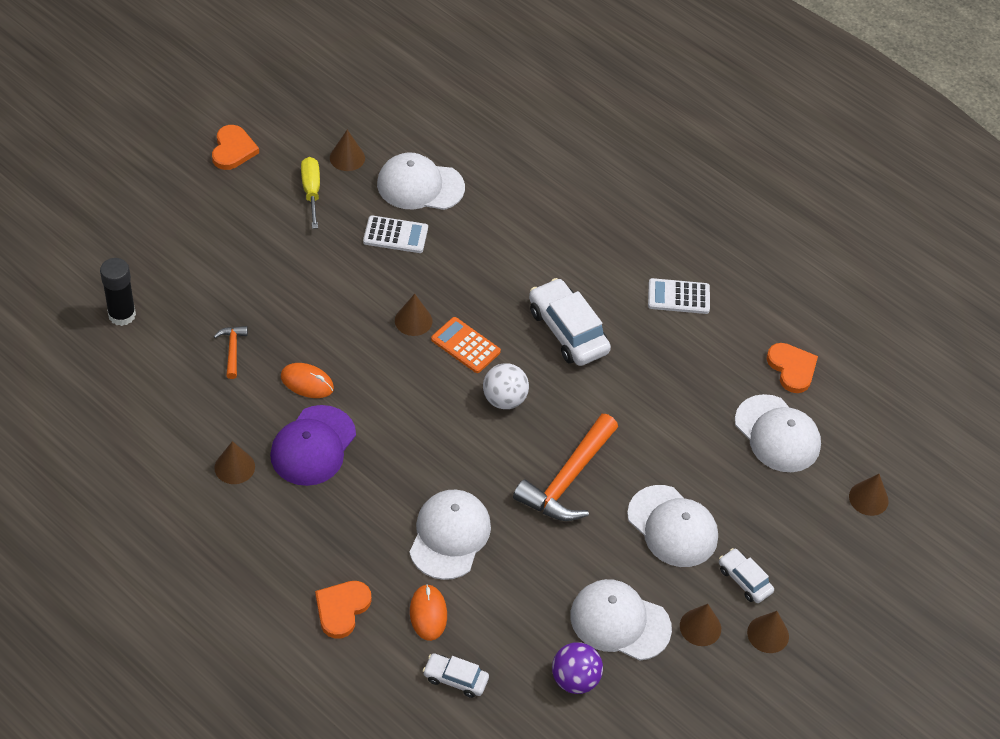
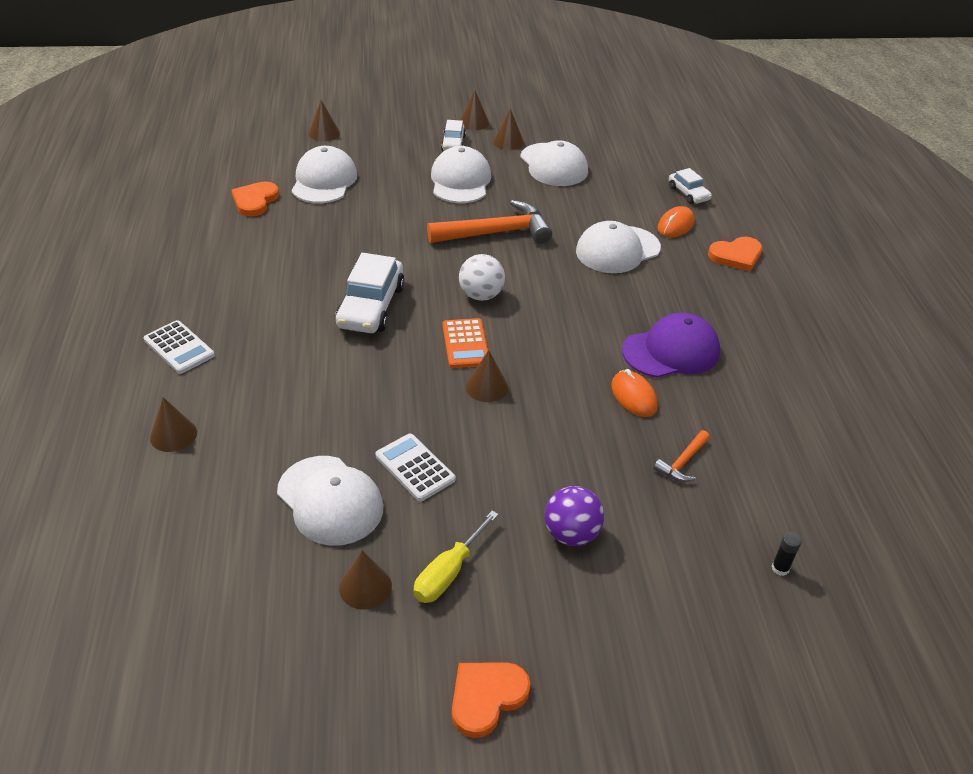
camera: 135 degrees left, 10 degrees down
black glue stick [100,258,136,326] -> black glue stick [771,532,802,576], size x0.49
brown cone [214,441,255,484] -> brown cone moved to [150,397,197,452]
purple ball [552,642,603,694] -> purple ball moved to [544,486,604,546]
white calculator [648,278,710,314] -> white calculator moved to [144,320,215,374]

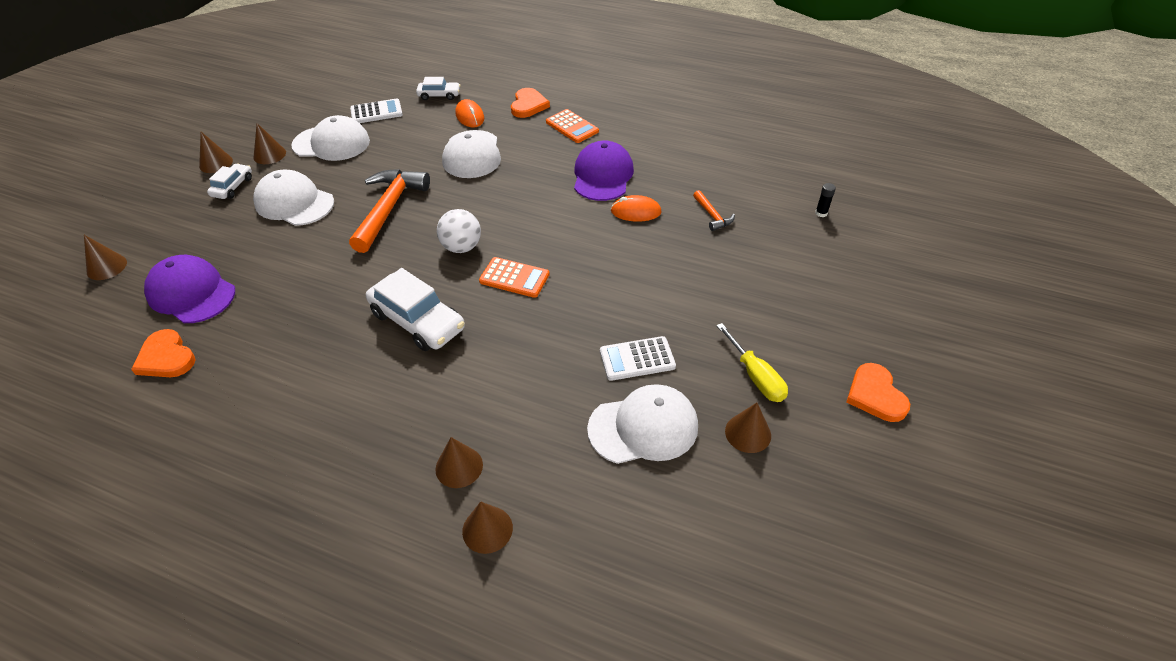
camera: 60 degrees left, 5 degrees up
white calculator [144,320,215,374] -> white calculator moved to [350,99,403,123]
white cap [291,146,357,203] -> purple cap [144,255,235,323]
white car [441,120,466,151] -> white car turned 105 degrees counterclockwise [207,164,252,199]
brown cone [466,350,509,402] -> brown cone moved to [435,437,483,488]
purple ball [544,486,604,546] -> none
none -> orange calculator [546,109,599,143]

